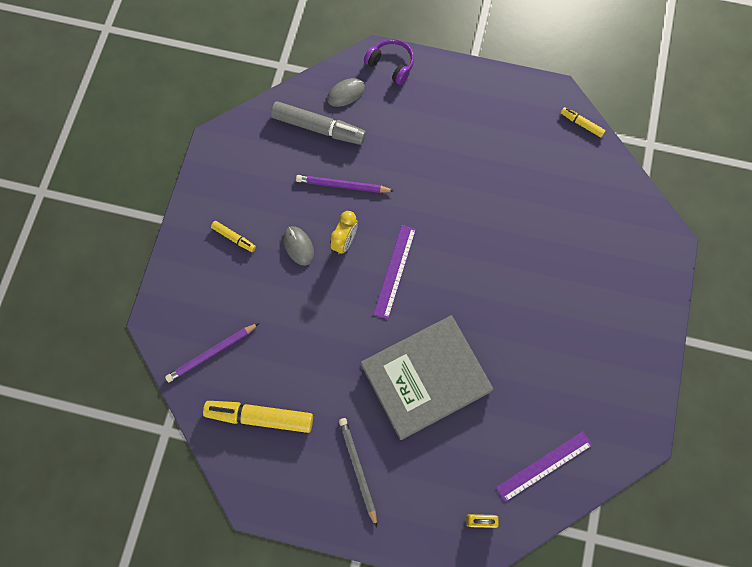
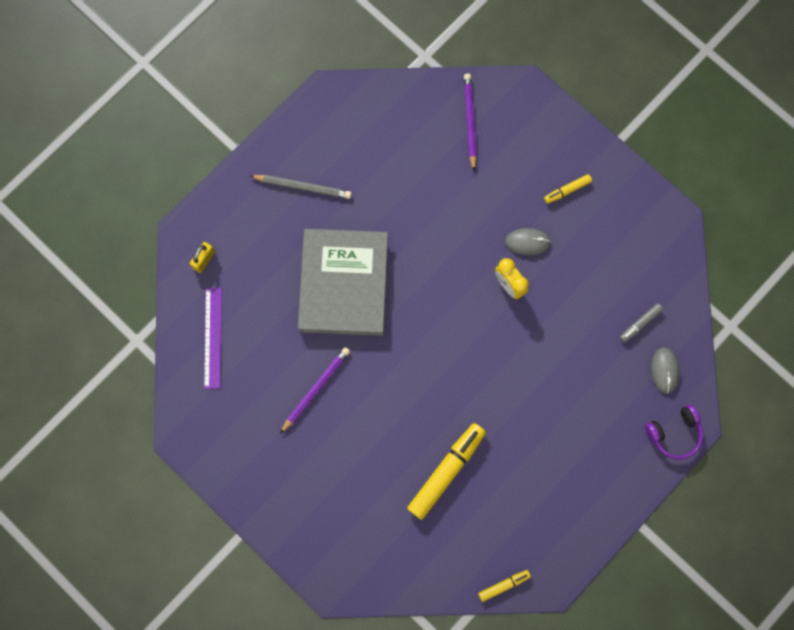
camera: 120 degrees right, 5 degrees up
yellow marker [203,401,313,433] -> yellow marker moved to [407,423,486,520]
grey marker [271,101,366,145] -> grey marker [620,303,663,343], size x0.50
purple pencil [296,175,394,193] -> purple pencil moved to [280,347,350,434]
purple ruler [373,225,416,319] -> none

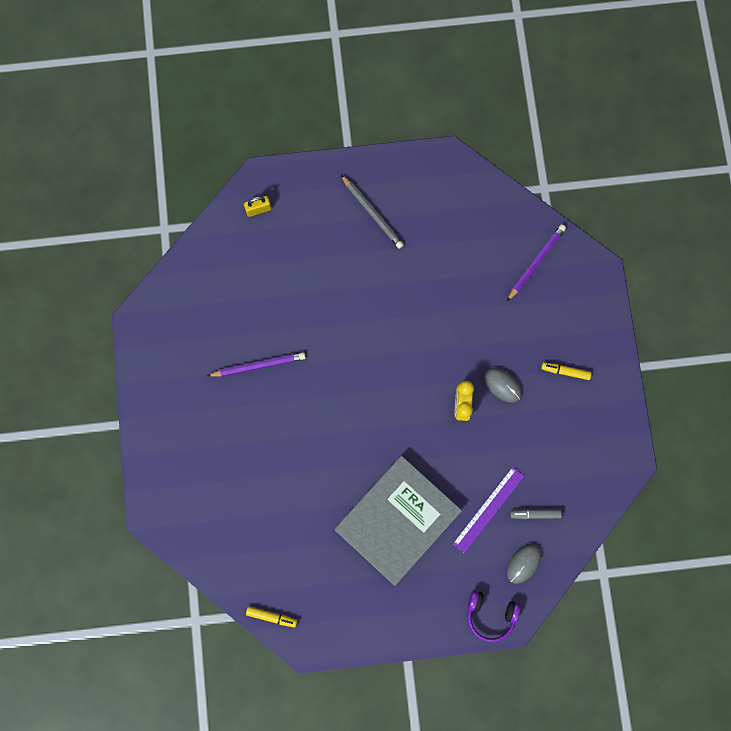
camera: 40 degrees right, 0 degrees up
purple ruler [204,288,222,389] -> purple ruler moved to [453,467,525,553]
grey book [298,229,388,336] -> grey book moved to [335,456,462,586]
yellow marker [407,423,486,520] -> none

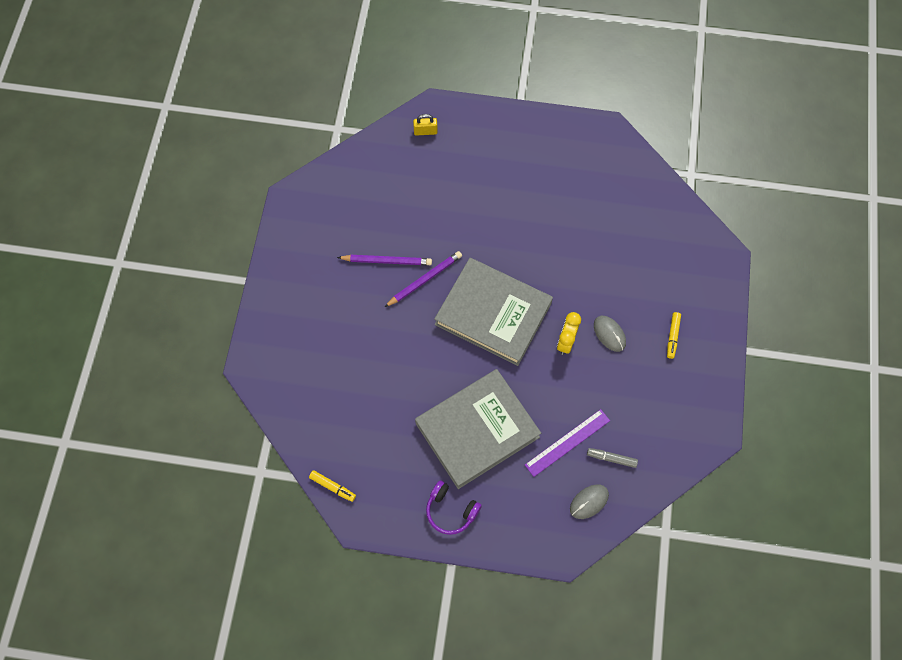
camera: 15 degrees right, 10 degrees down
grey pencil [341,175,404,249] -> none
purple headphones [467,590,521,642] -> purple headphones moved to [426,480,482,535]
purple pencil [507,224,566,301] -> purple pencil moved to [385,251,462,307]
yellow marker [541,362,591,380] -> yellow marker turned 105 degrees counterclockwise [667,312,681,359]
none -> grey book [434,258,553,366]

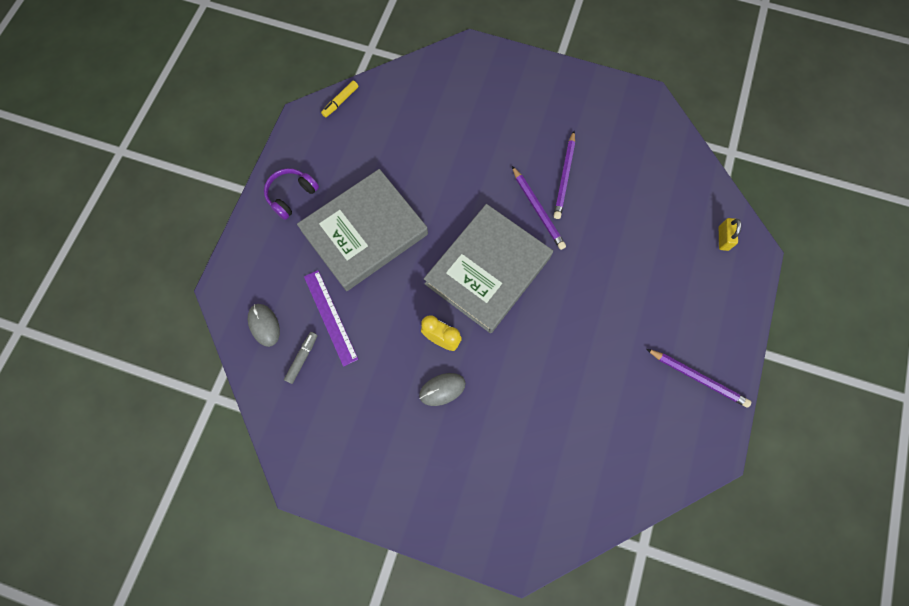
camera: 100 degrees right, 5 degrees up
grey book [415,369,541,489] -> grey book turned 75 degrees clockwise [297,169,428,291]
yellow marker [667,312,681,359] -> none
none -> purple pencil [647,349,752,408]

